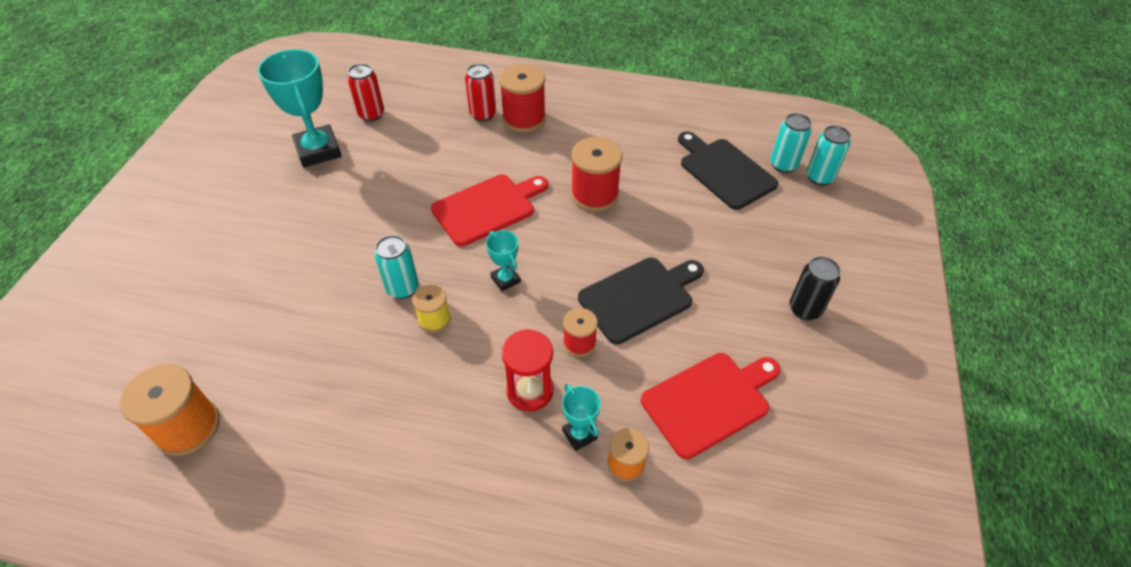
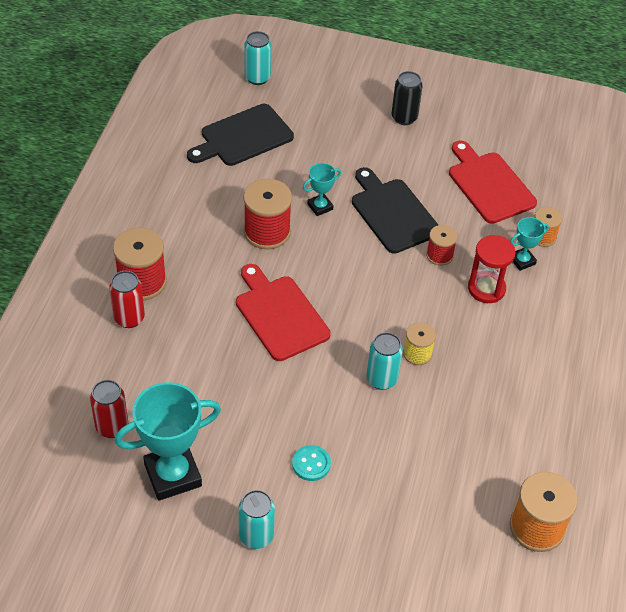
camera: 90 degrees left, 0 degrees up
turquoise trophy [486,230,521,291] -> turquoise trophy moved to [303,163,341,216]
turquoise can [770,113,812,173] -> turquoise can moved to [238,490,275,549]
none -> turquoise button [292,445,331,481]

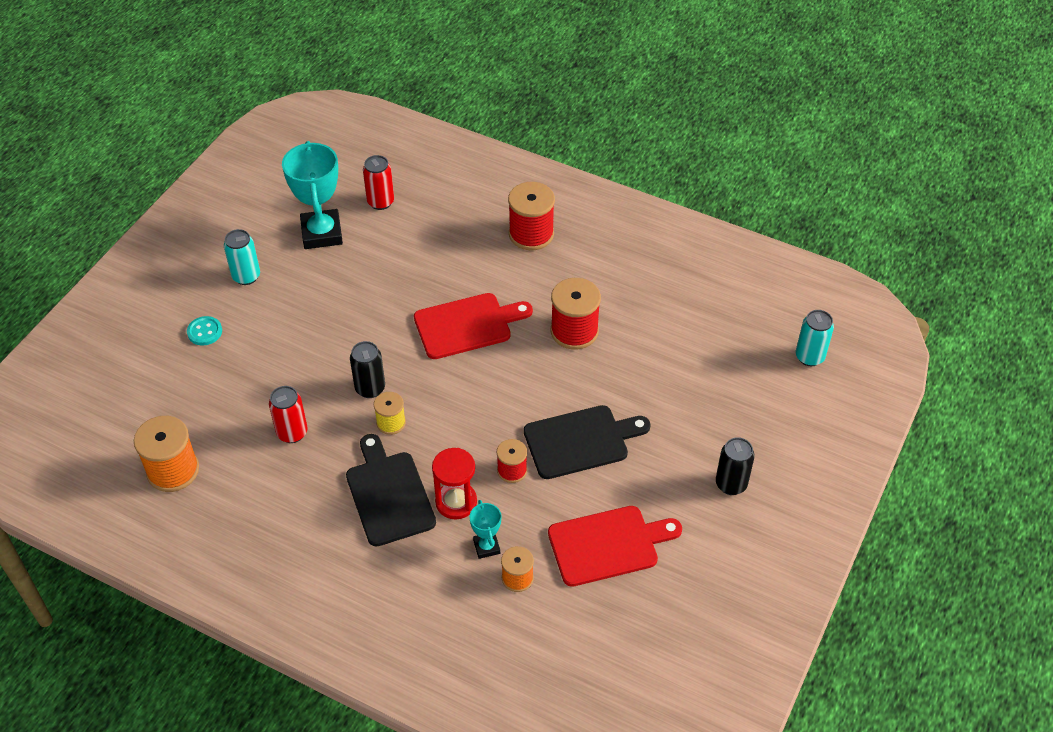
camera: 105 degrees right, 0 degrees up
red can [109,271,145,328] -> red can moved to [269,386,307,443]
black cutting board [187,104,294,166] -> black cutting board moved to [346,434,436,547]
turquoise button [292,445,331,481] -> turquoise button moved to [187,316,222,346]
turquoise trophy [303,163,341,216] -> none
turquoise can [367,332,403,390] -> black can [350,341,385,398]

